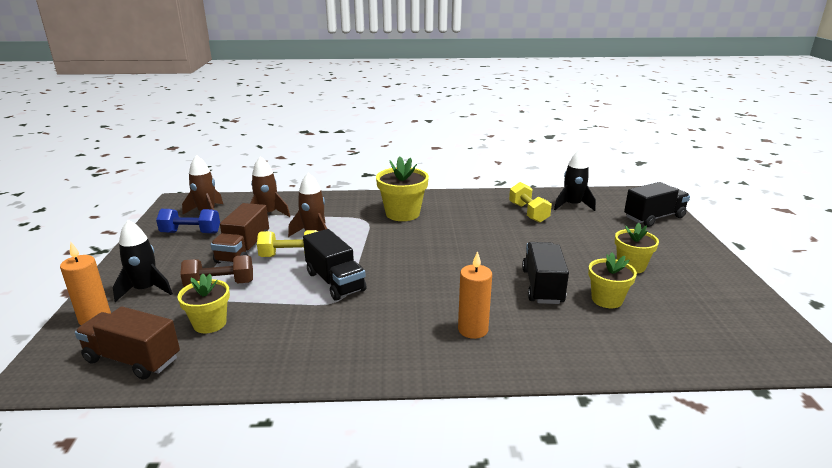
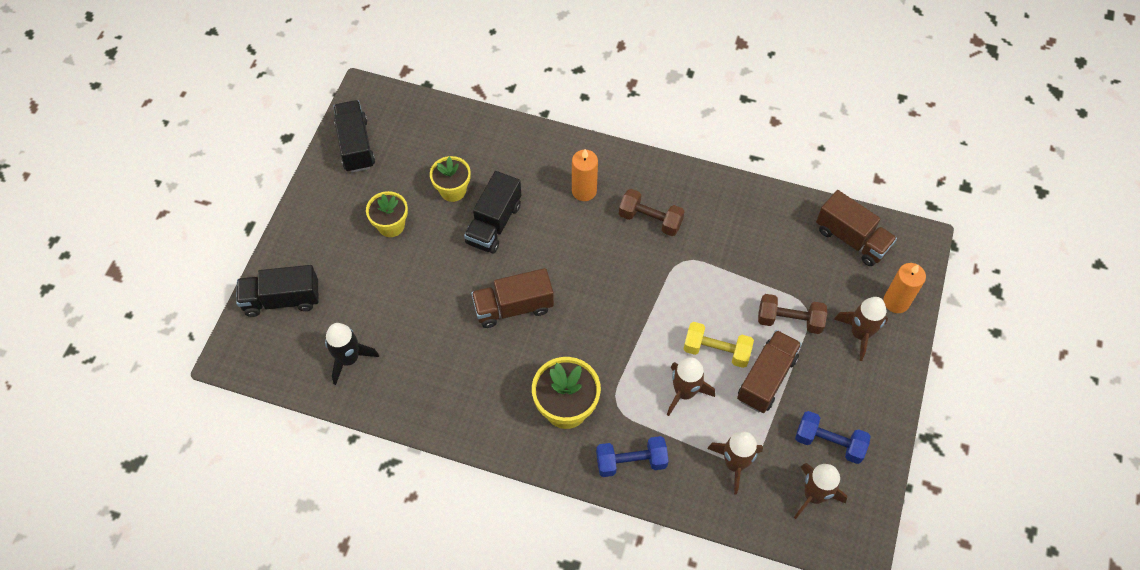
camera: 160 degrees left, 35 degrees up
black rocket [113,220,173,302] -> brown rocket [834,297,888,361]
yellow flower pot [177,273,230,333] -> none
black truck [303,229,367,301] -> black truck moved to [333,100,375,173]
yellow dumbbell [509,182,552,223] -> none
none -> brown truck [471,268,554,328]
none -> blue dumbbell [596,436,669,477]
none -> brown dumbbell [619,189,685,236]

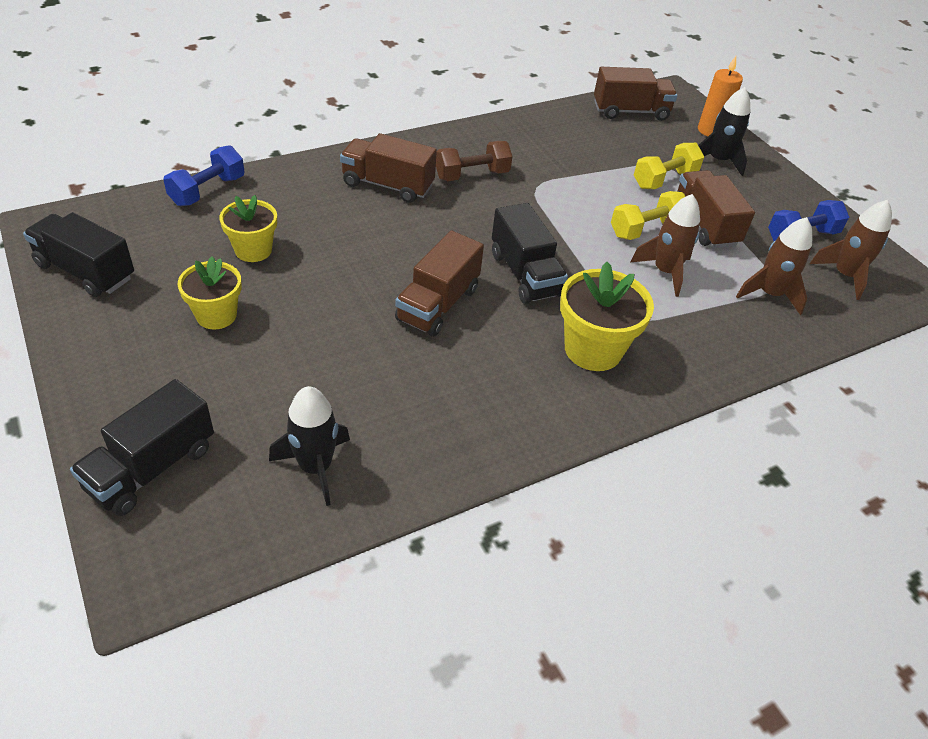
camera: 50 degrees left, 15 degrees down
black truck [464,171,521,254] -> black truck moved to [492,203,568,304]
orange candle [572,149,598,201] -> brown truck [340,133,437,203]
blue dumbbell [596,436,669,477] -> blue dumbbell moved to [163,145,245,206]
brown dumbbell [758,294,827,334] -> yellow dumbbell [634,143,704,189]
brown rocket [834,297,888,361] -> black rocket [698,87,750,176]

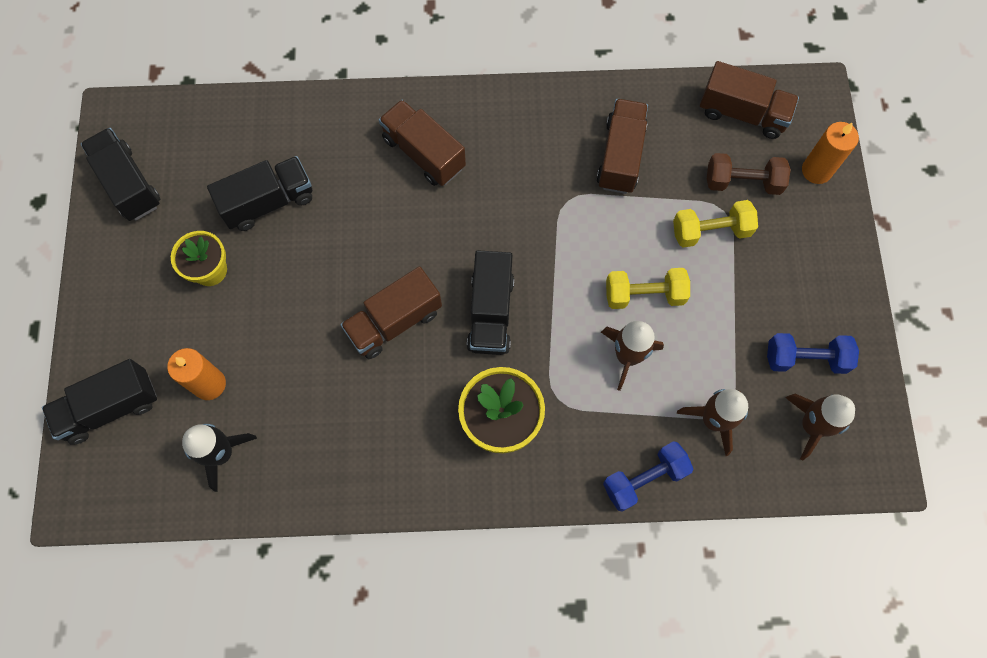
camera: 30 degrees right, 25 degrees up
blue dumbbell [163,145,245,206] -> blue dumbbell moved to [603,441,693,512]
yellow flower pot [219,195,277,262] -> black truck [207,156,312,231]
brown dumbbell [436,141,513,181] -> brown dumbbell moved to [707,153,791,195]
brown truck [677,170,755,248] -> brown truck moved to [597,99,648,194]
black rocket [698,87,750,176] -> none
none -> orange candle [167,348,226,400]

